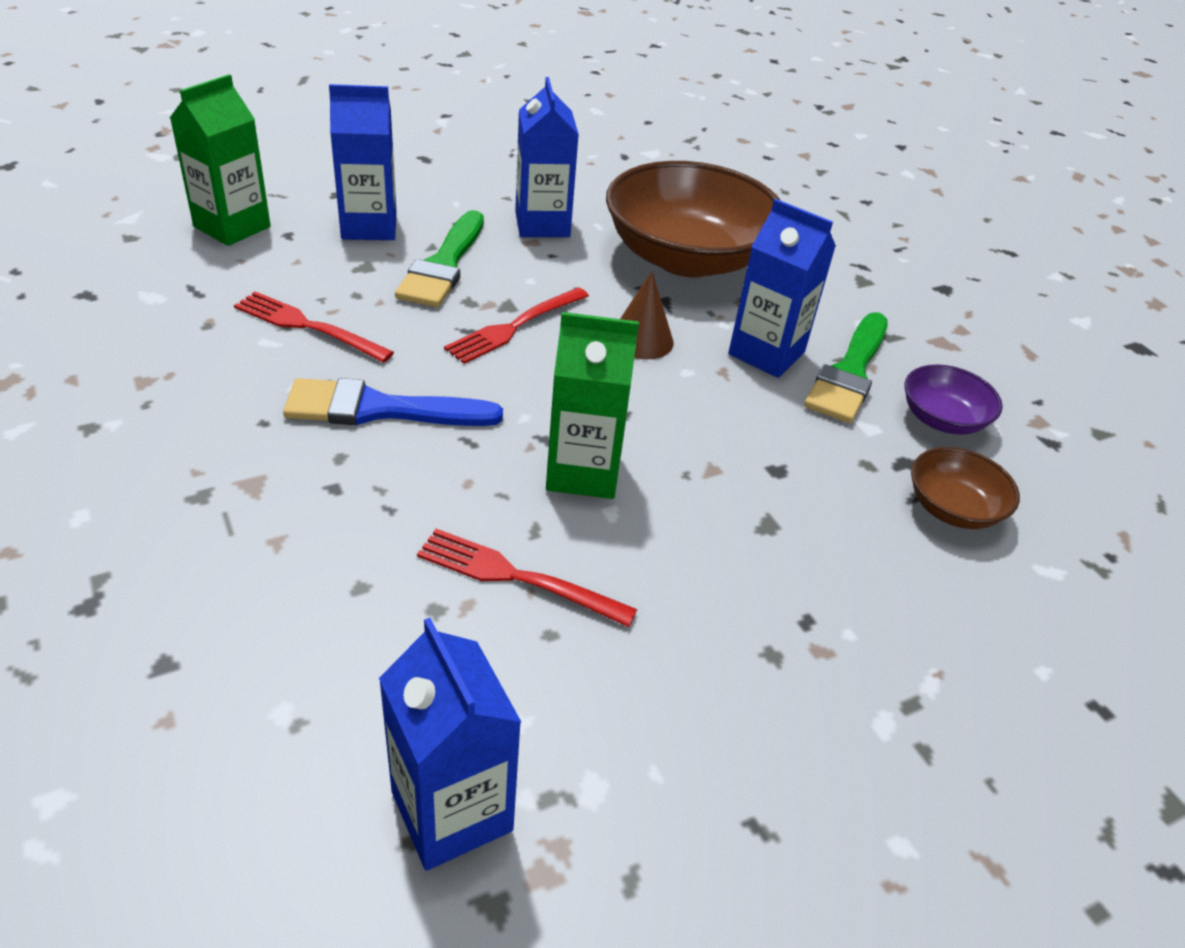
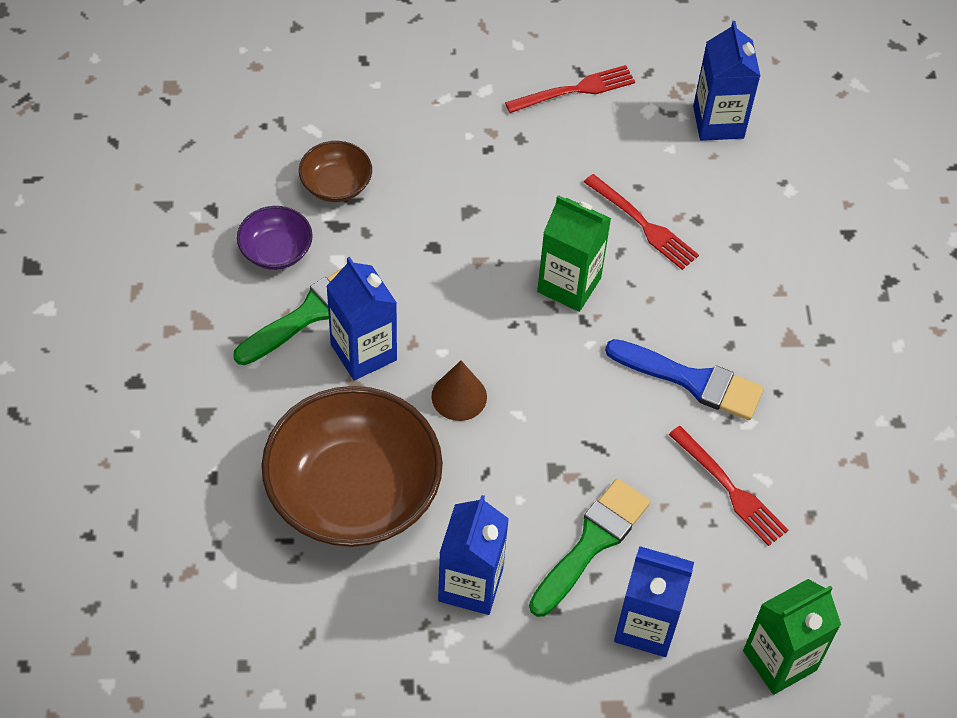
camera: 155 degrees left, 15 degrees up
red fork [444,287,589,364] -> red fork moved to [505,65,635,113]

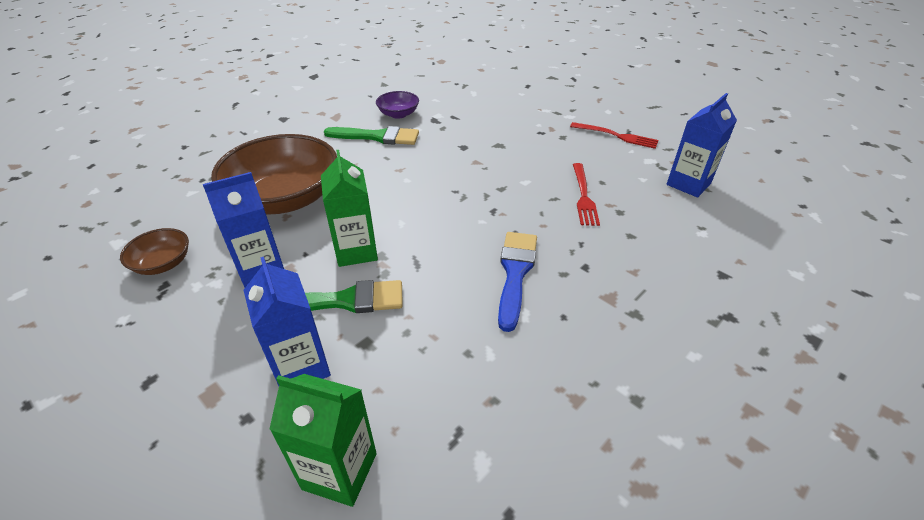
camera: 50 degrees right, 15 degrees down
brown bowl [299,141,372,202] -> brown bowl moved to [120,228,189,275]
blue carton [326,257,397,380] -> none
brown cone [431,361,487,421] -> none
green carton [537,195,611,312] -> green carton moved to [321,150,378,267]
blue brush [605,339,764,420] -> blue brush turned 150 degrees counterclockwise [498,232,537,332]
red fork [668,426,788,546] -> none

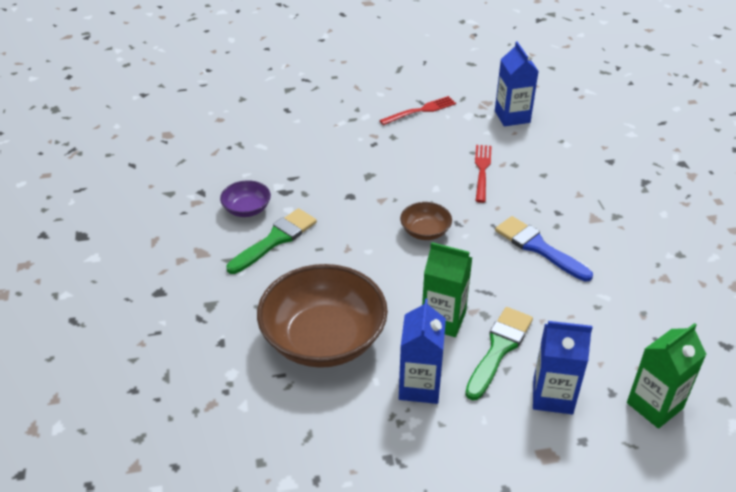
camera: 55 degrees left, 0 degrees up
brown bowl [120,228,189,275] -> brown bowl moved to [400,202,452,240]
red fork [573,163,600,226] -> red fork turned 120 degrees counterclockwise [475,145,492,203]

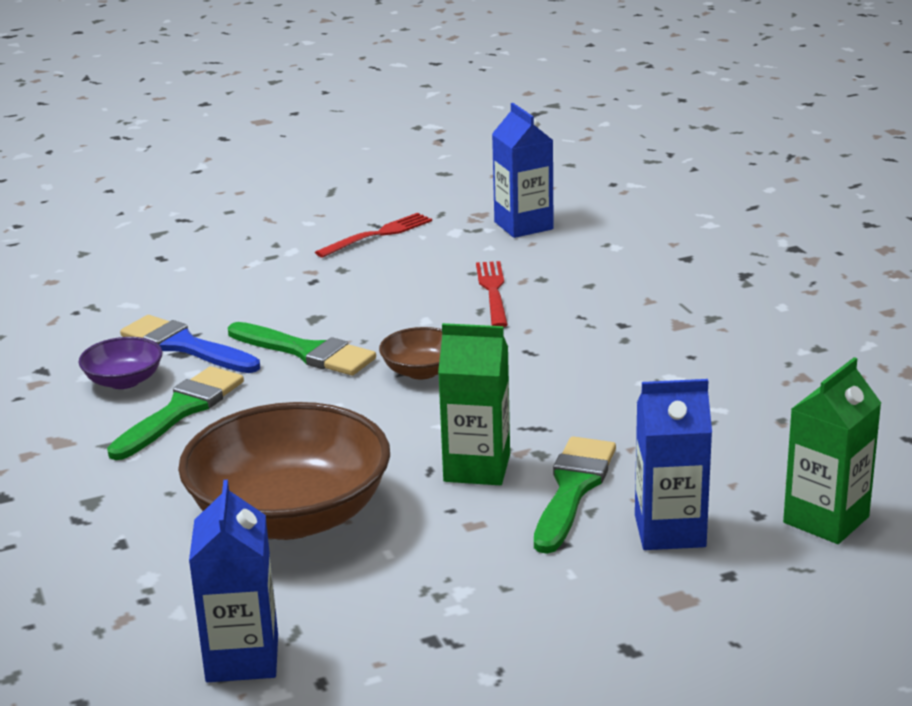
camera: 10 degrees left, 15 degrees down
blue carton [399,299,446,404] -> blue carton moved to [189,480,278,682]
blue brush [495,216,593,281] -> blue brush moved to [120,315,260,373]
none -> green brush [228,322,376,376]

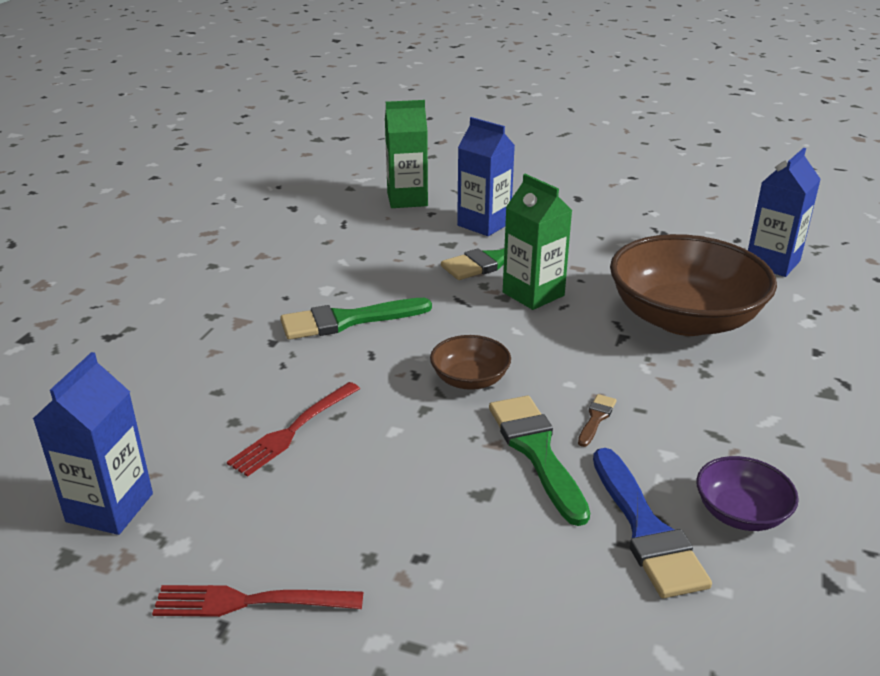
camera: 140 degrees left, 5 degrees up
green brush [107,366,244,460] -> green brush moved to [280,298,432,340]
none -> brown brush [578,394,616,447]

